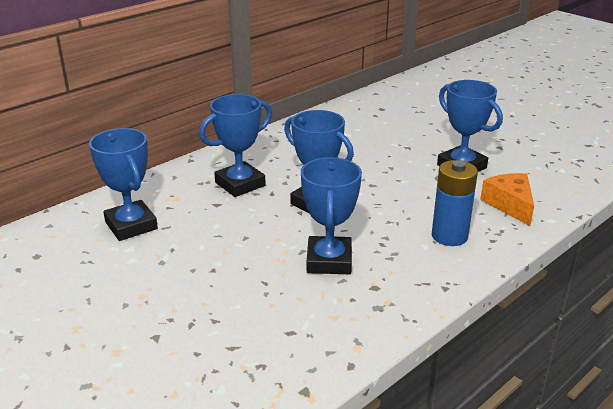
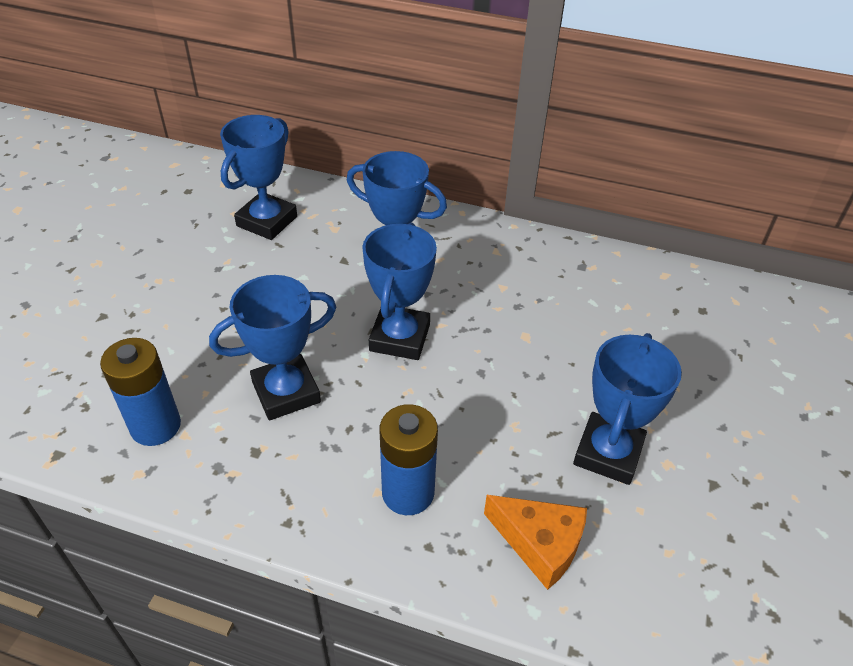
camera: 60 degrees right, 15 degrees up
orange cheese [480,173,534,226] -> orange cheese turned 75 degrees clockwise [484,495,587,590]
none -> blue battery [100,338,181,446]

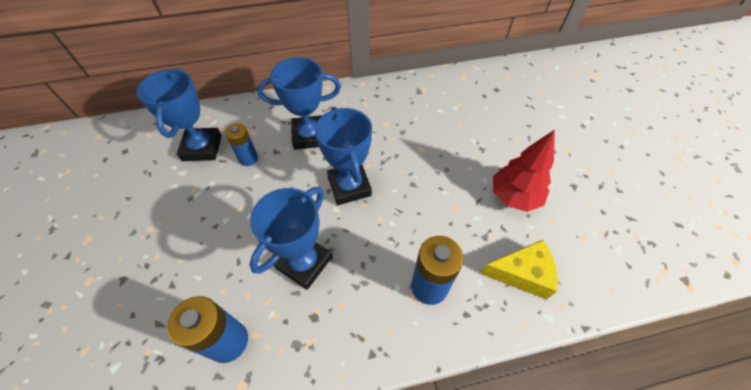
camera: 30 degrees left, 10 degrees up
orange cheese [484,495,587,590] -> yellow cheese [480,240,558,299]
blue trophy [573,333,682,485] -> red tree [493,130,555,212]
none -> blue battery [225,123,258,166]

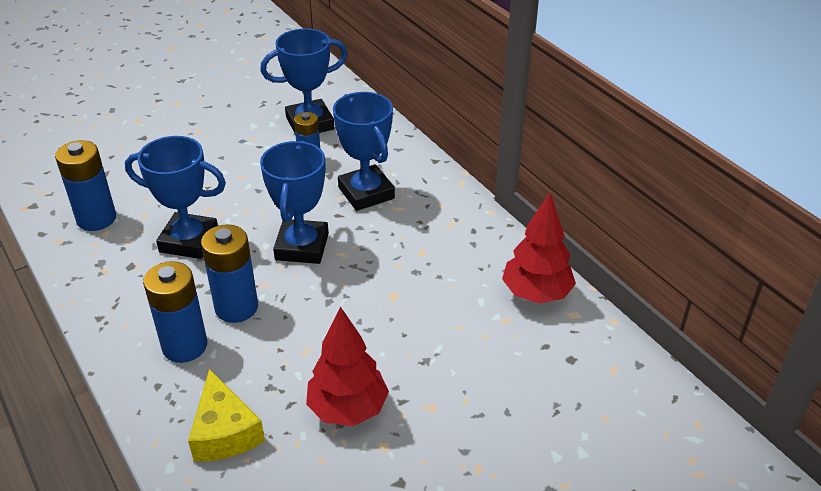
camera: 70 degrees right, 15 degrees down
blue trophy [315,107,372,205] -> blue trophy turned 45 degrees counterclockwise [260,141,329,264]
none -> blue battery [201,225,258,323]
none -> red tree [502,193,576,304]

